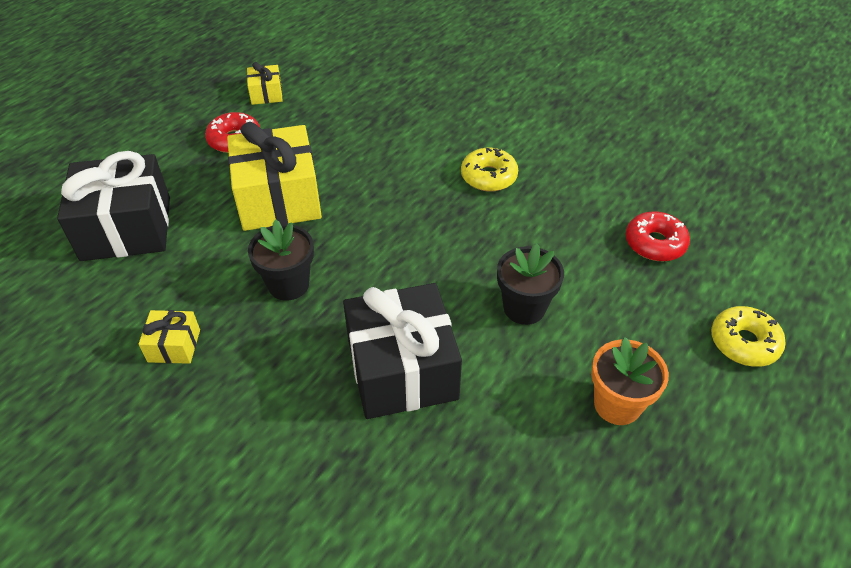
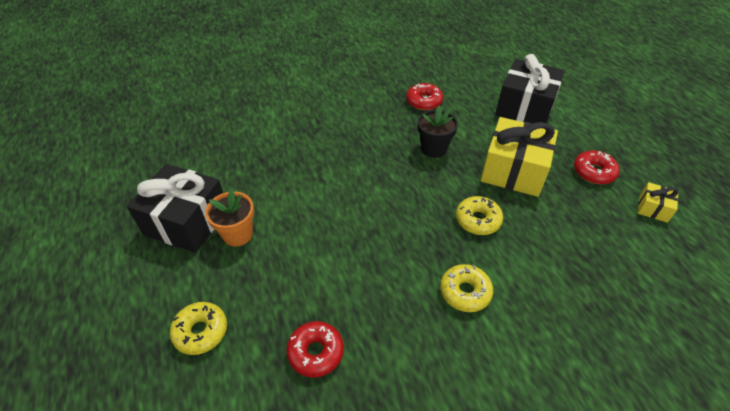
camera: 125 degrees right, 0 degrees up
yellow gift [139,310,200,364] -> red donut [406,83,443,110]
black gift [343,283,462,419] -> black gift moved to [127,164,223,253]
black flower pot [497,243,564,325] -> none
none -> yellow donut [456,196,503,235]

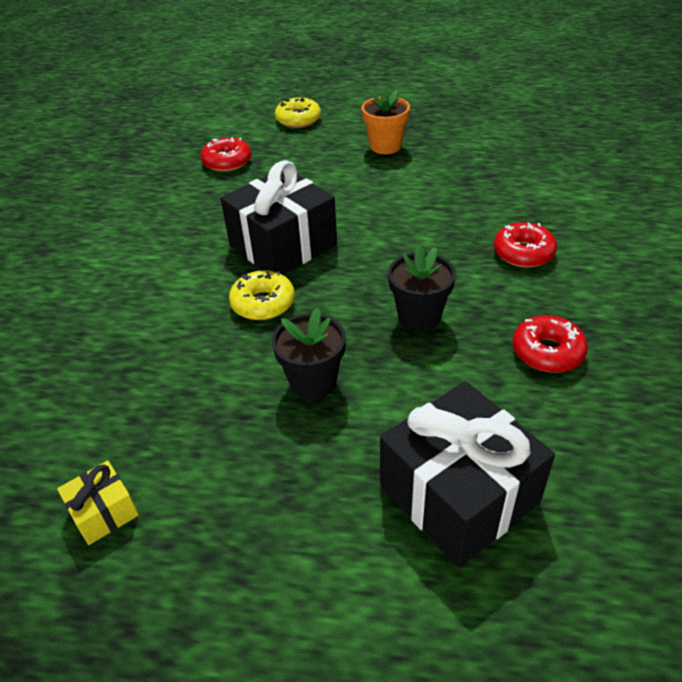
camera: 120 degrees right, 5 degrees down
black gift [127,164,223,253] -> black gift moved to [221,160,337,275]
yellow donut [440,264,493,312] -> none
yellow gift [481,117,558,197] -> black flower pot [272,308,346,400]
red donut [574,150,620,184] -> red donut moved to [494,222,557,268]

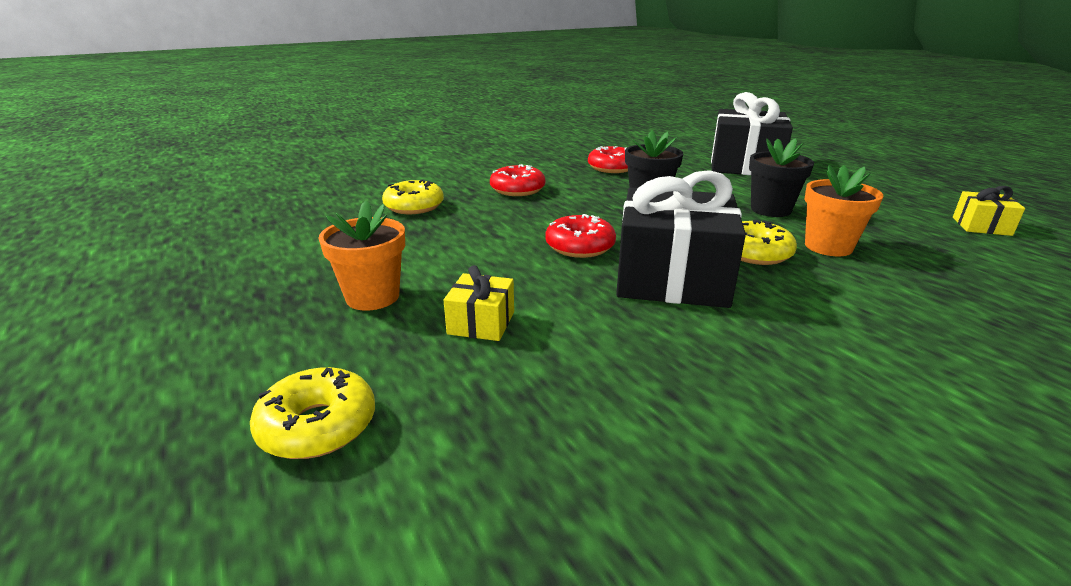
camera: 130 degrees left, 15 degrees down
red donut [201,137,251,172] -> red donut moved to [545,214,616,258]
none -> yellow donut [382,179,444,214]
none -> yellow gift [444,265,514,341]
none -> orange flower pot [804,165,884,256]

